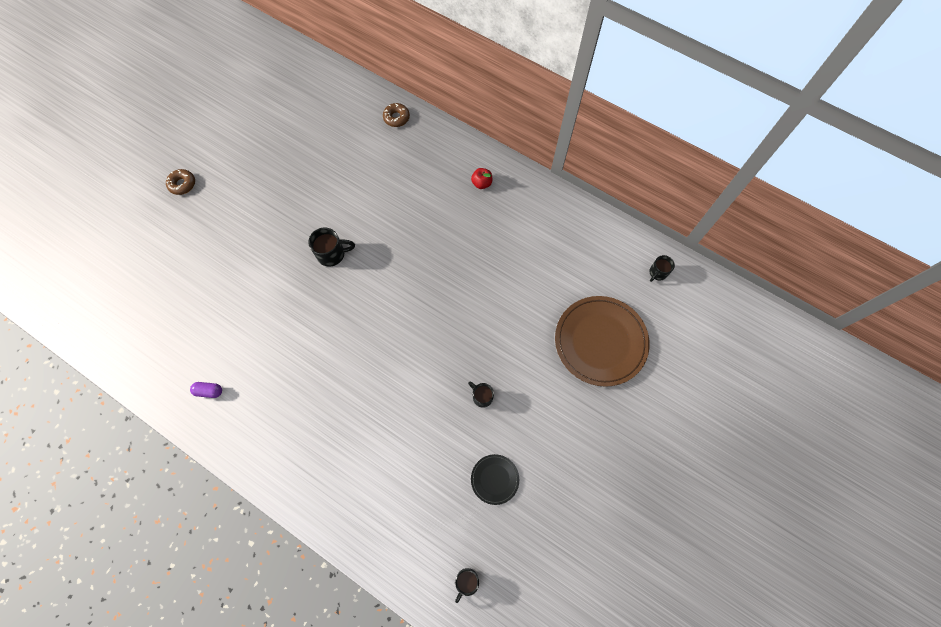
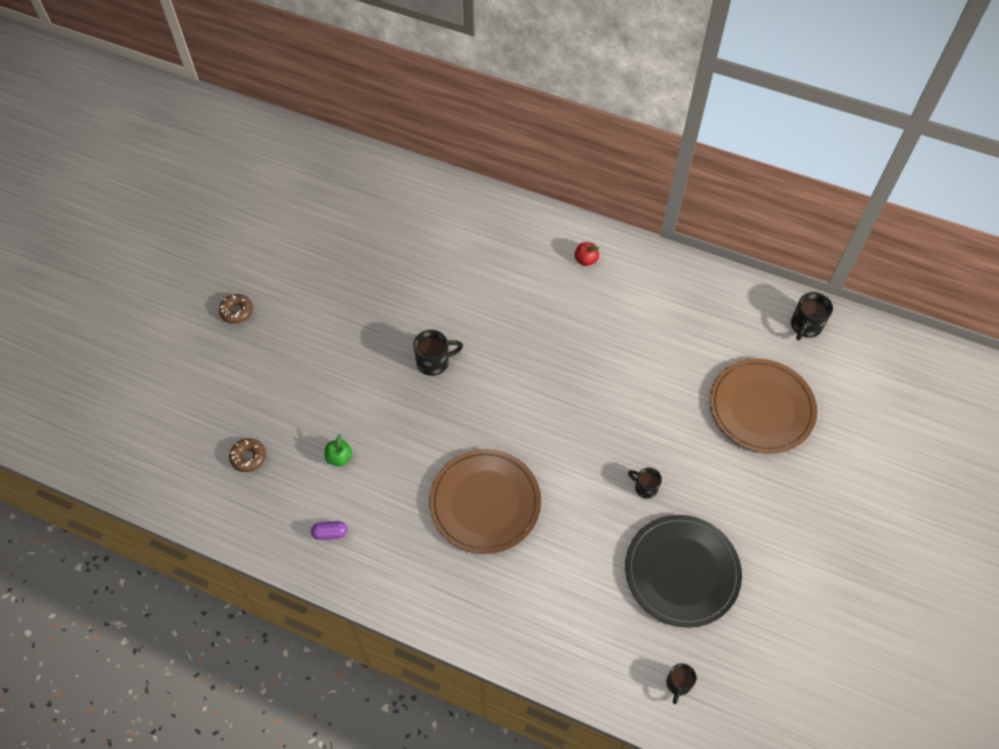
camera: 10 degrees left, 10 degrees down
brown donut [383,103,410,127] -> brown donut moved to [229,438,266,472]
black plate [471,454,519,505] -> black plate [625,515,742,628], size x2.09
black mug [649,255,675,282] -> black mug [791,292,833,340], size x1.52
none -> green apple [325,434,352,466]
none -> brown plate [429,449,541,554]

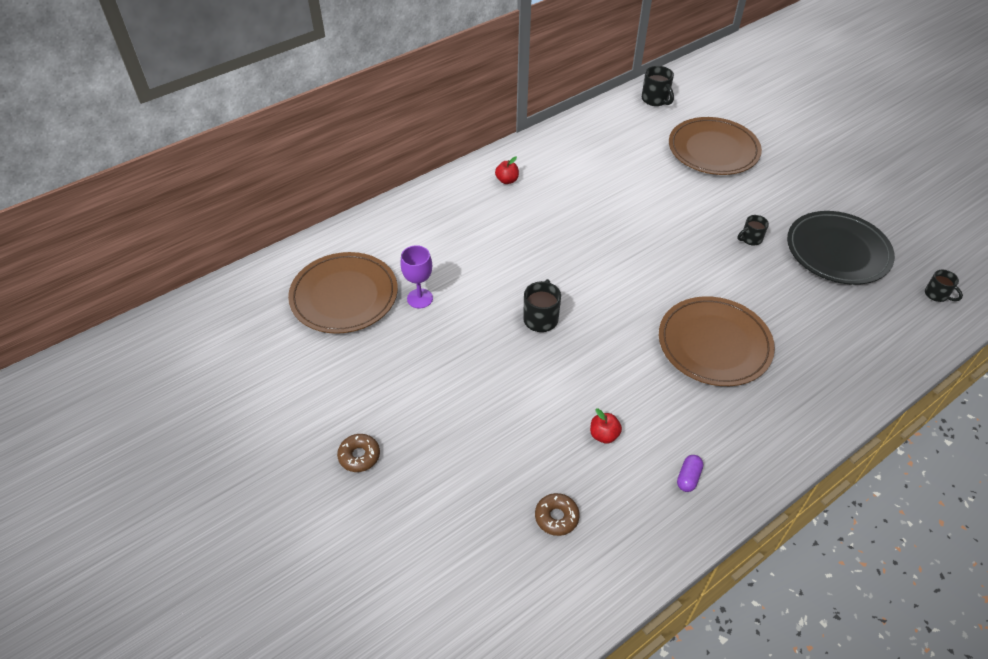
camera: 60 degrees left, 10 degrees down
green apple [325,434,352,466] -> red apple [590,408,622,444]
none -> brown plate [288,252,398,334]
none -> purple goblet [400,245,433,309]

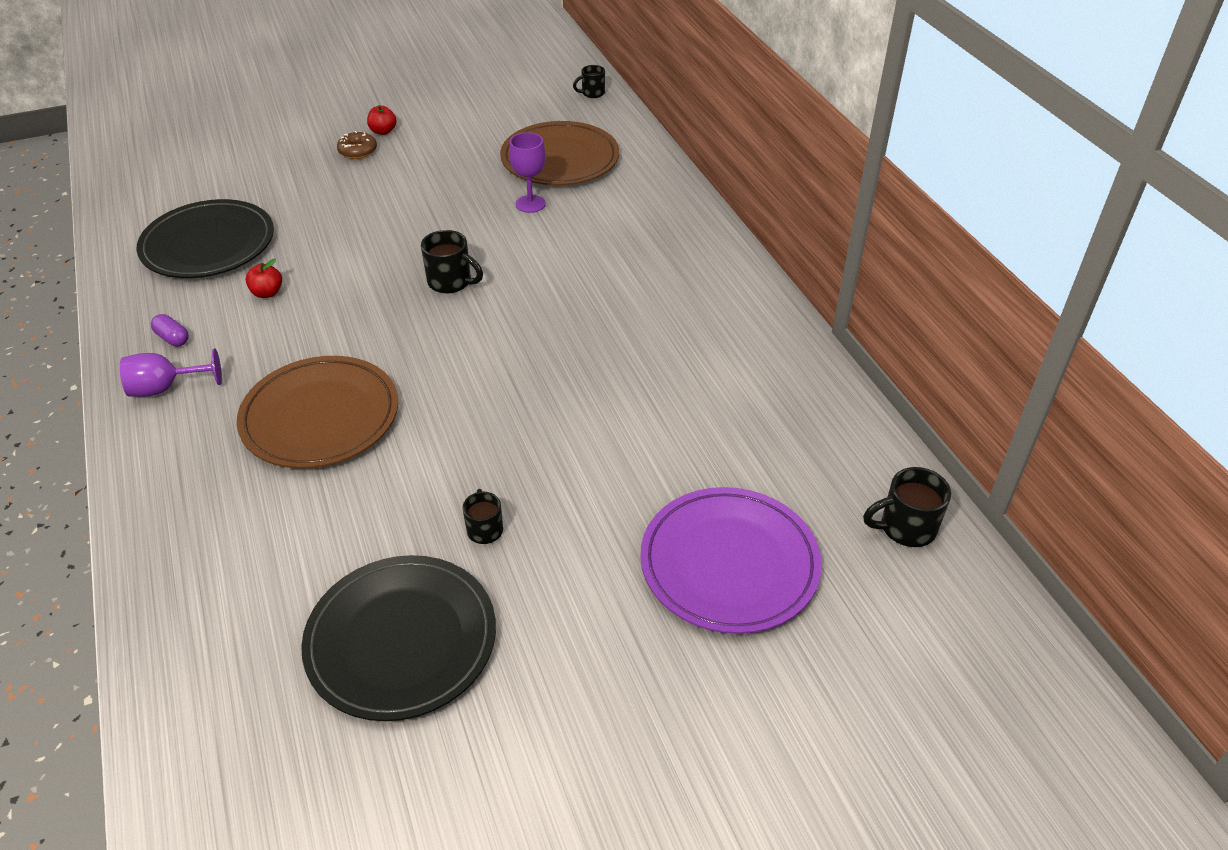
camera: 105 degrees right, 5 degrees down
red apple [495,157,519,184] -> red apple moved to [367,105,396,135]
brown donut [535,493,580,536] -> black plate [137,199,274,278]
brown plate [669,117,762,175] -> purple plate [640,487,822,634]
black mug [925,270,963,302] -> black mug moved to [573,65,605,98]
none -> purple goblet [120,349,222,397]

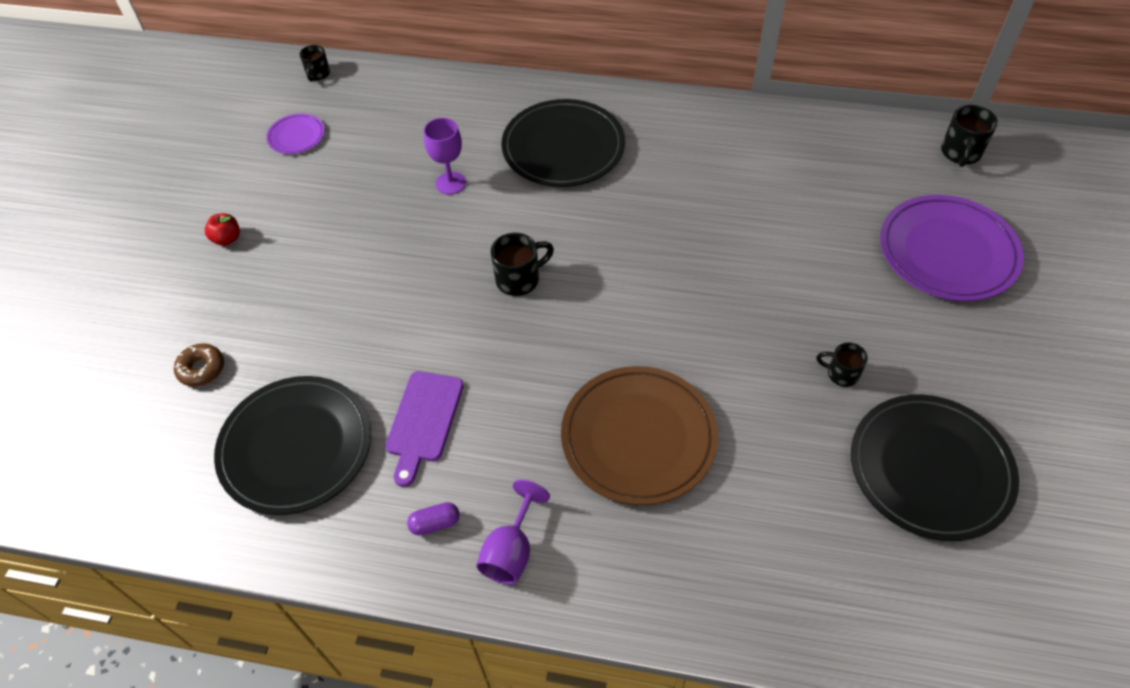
camera: 55 degrees left, 10 degrees up
red apple [246,259,282,298] -> purple cutting board [385,371,464,487]
brown donut [337,131,377,159] -> brown donut moved to [174,343,224,387]
brown plate [500,121,619,185] -> none
none -> purple plate [266,114,325,154]
none -> black plate [502,99,625,187]

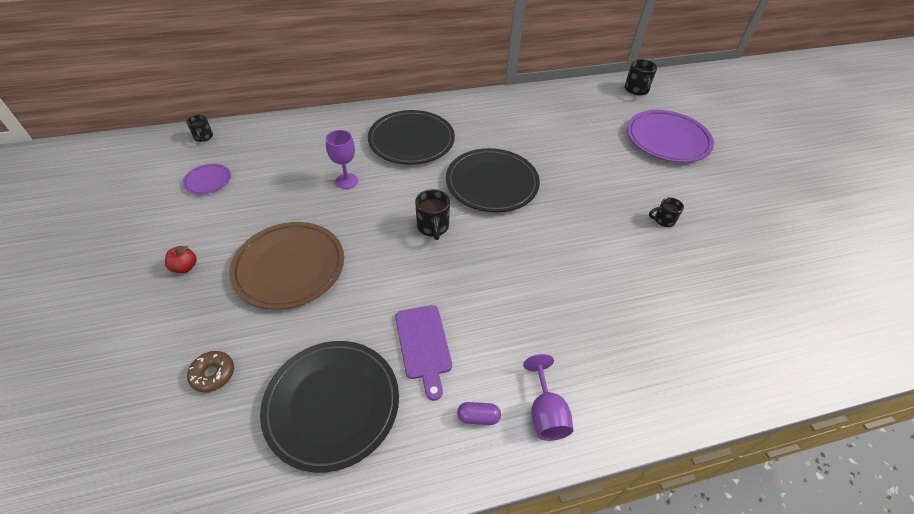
camera: 30 degrees left, 5 degrees down
purple capsule [407,502,460,535] -> purple capsule turned 45 degrees clockwise [457,402,501,425]
black mug [491,233,554,296] -> black mug turned 135 degrees clockwise [415,189,450,240]
brown plate [561,366,718,505] -> brown plate moved to [229,222,344,310]
black plate [851,395,1019,541] -> black plate moved to [446,148,540,212]

